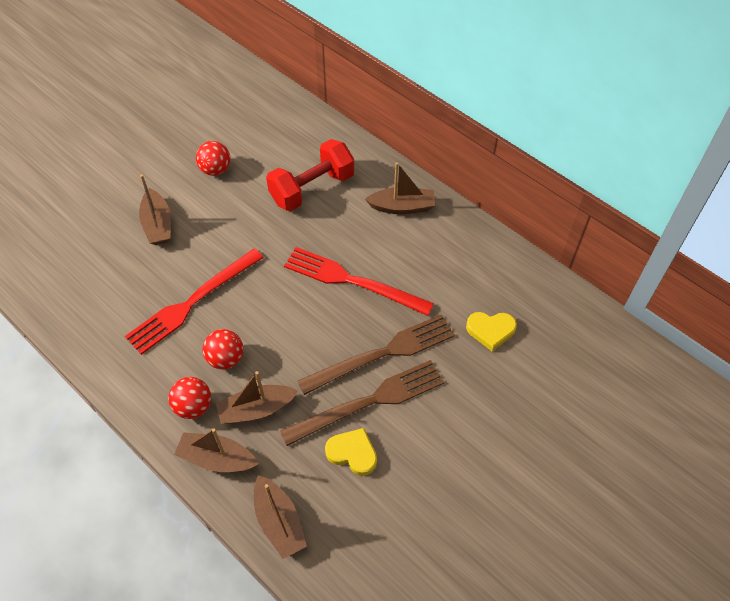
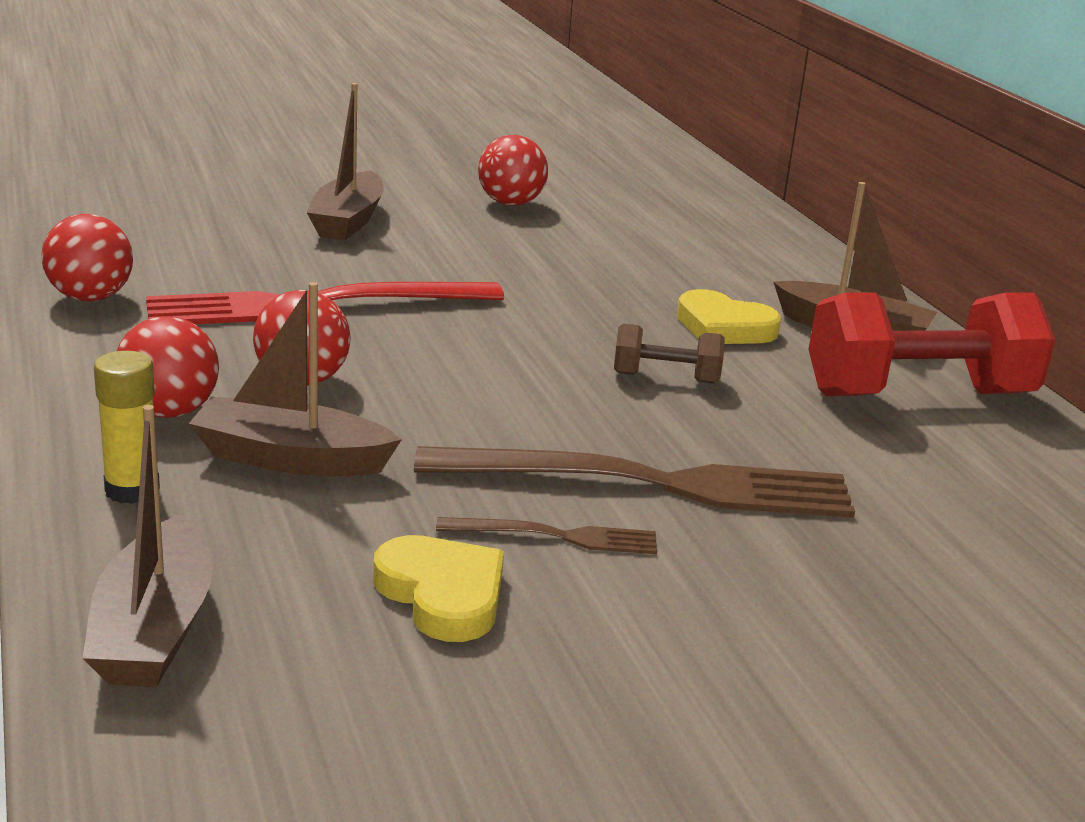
camera: 25 degrees right, 30 degrees down
brown boat [174,429,259,472] -> yellow glue stick [94,351,160,504]
red dumbbell [266,139,354,211] -> red dumbbell moved to [808,293,1055,396]
brown fork [280,360,444,446] -> brown fork [436,517,657,554], size x0.47
red fork [284,247,434,316] -> brown dumbbell [614,324,725,384]
yellow heart [466,312,517,351] -> yellow heart moved to [677,289,781,344]
none -> red ball [41,214,133,301]

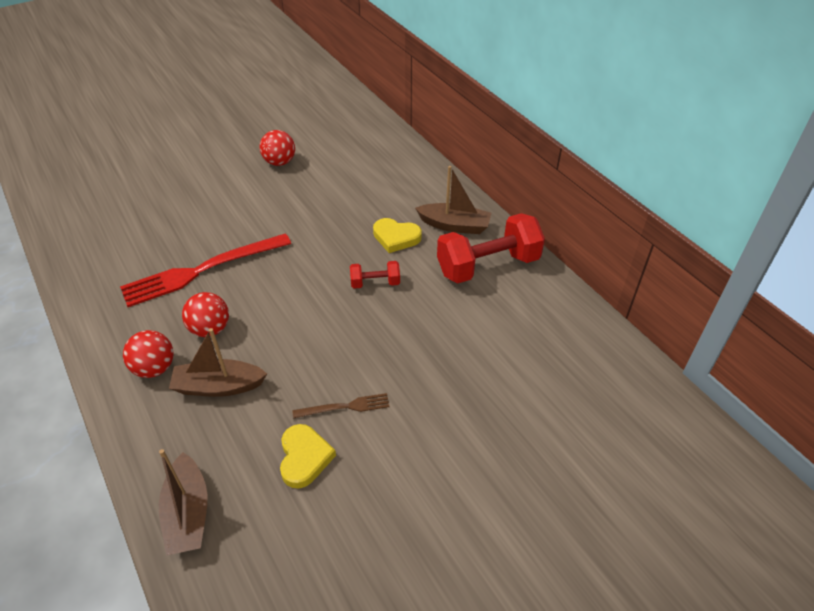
camera: 10 degrees left, 20 degrees up
red ball [41,214,133,301] -> none
yellow glue stick [94,351,160,504] -> none
brown boat [307,83,384,240] -> none
yellow heart [373,535,504,642] -> yellow heart turned 45 degrees clockwise [280,424,336,489]
brown fork [414,446,855,518] -> none
brown dumbbell [614,324,725,384] -> red dumbbell [350,261,400,289]

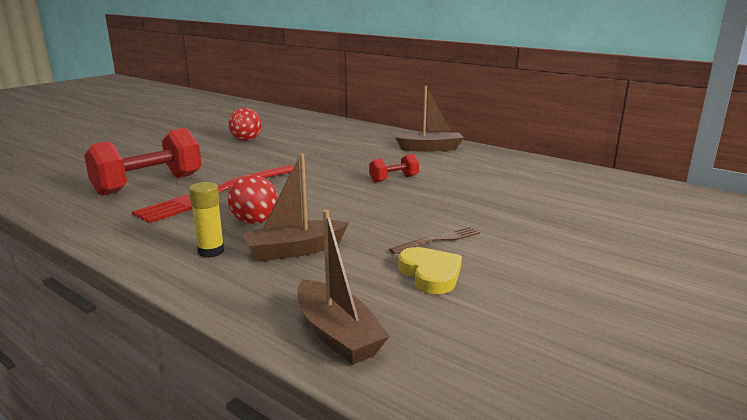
camera: 20 degrees left, 25 degrees down
red ball [123,330,174,378] -> yellow glue stick [189,182,224,258]
yellow heart [373,218,422,253] -> none
red dumbbell [437,213,545,283] -> red dumbbell moved to [84,128,202,196]

